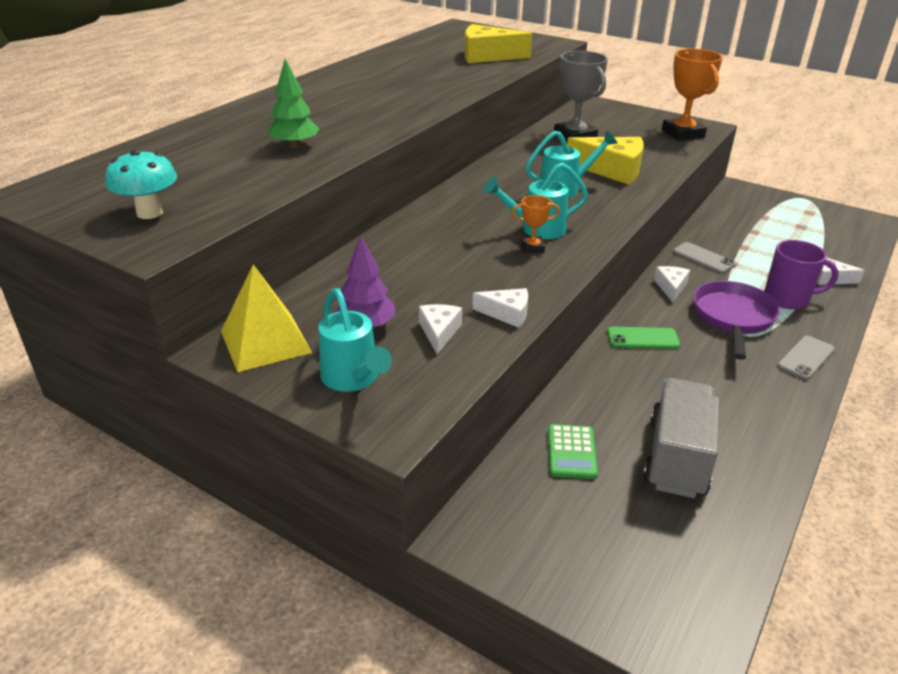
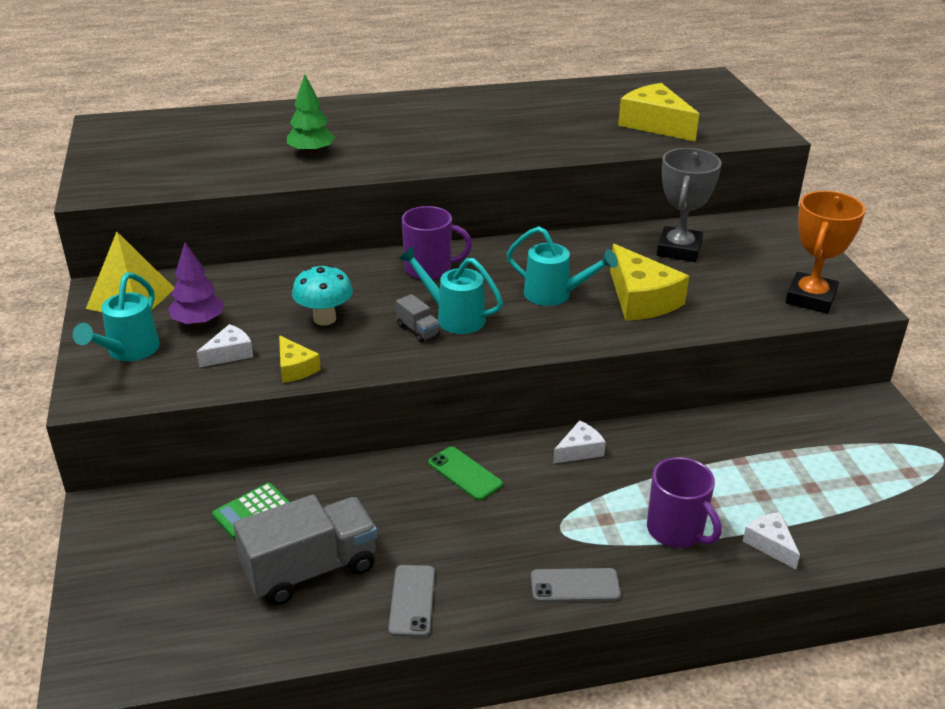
camera: 45 degrees right, 0 degrees up
turquoise mushroom [106,149,177,219] -> turquoise mushroom moved to [292,265,353,325]
white cheese [472,288,528,328] -> yellow cheese [279,335,321,383]
orange trophy [512,195,560,253] -> grey truck [396,294,440,342]
grey phone [673,242,736,273] -> grey phone moved to [388,565,435,637]
purple pan [693,281,780,360] -> none
none -> purple mug [402,206,472,280]

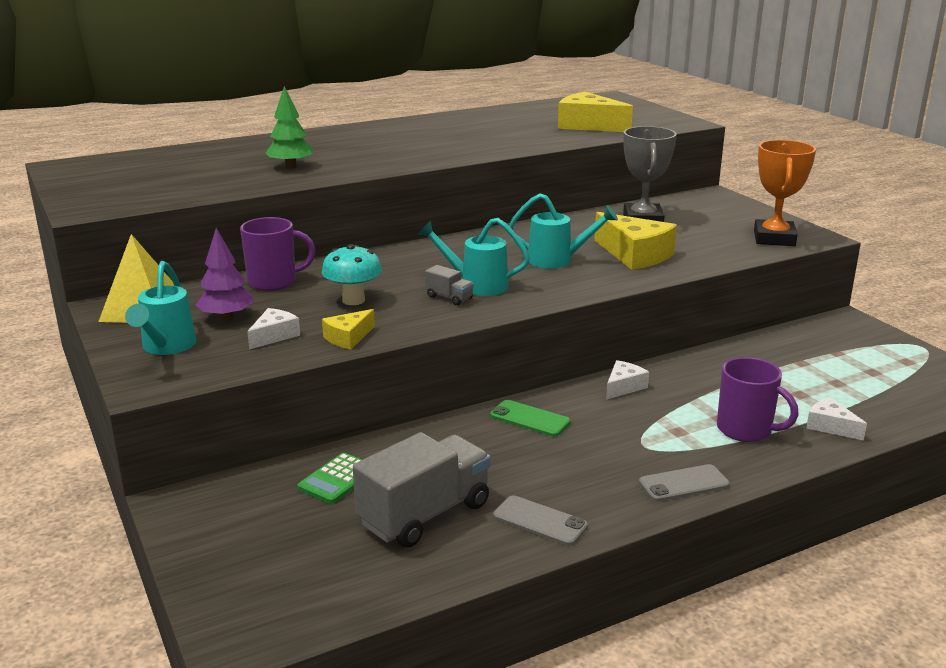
camera: 15 degrees left, 10 degrees down
yellow cheese [279,335,321,383] -> yellow cheese turned 90 degrees clockwise [322,309,375,349]
grey phone [388,565,435,637] -> grey phone turned 45 degrees counterclockwise [493,495,588,546]
purple mug [402,206,472,280] -> purple mug moved to [240,217,316,291]

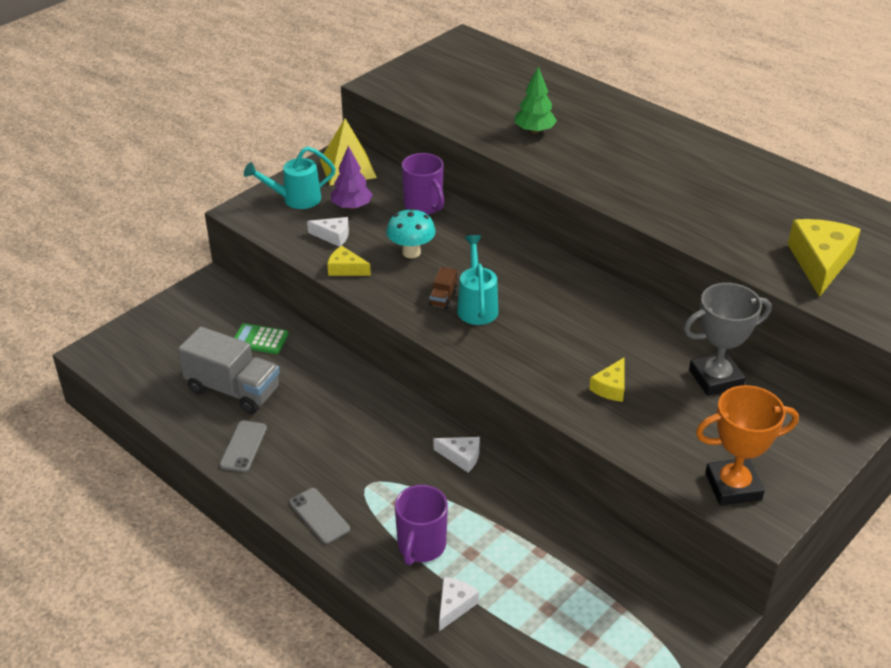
camera: 70 degrees right, 15 degrees up
grey truck [425,265,474,305] -> brown truck [429,267,457,309]
green phone [490,400,570,436] -> none
turquoise watering can [509,193,618,269] -> none
yellow cheese [594,212,677,270] -> yellow cheese [589,357,625,402], size x0.54

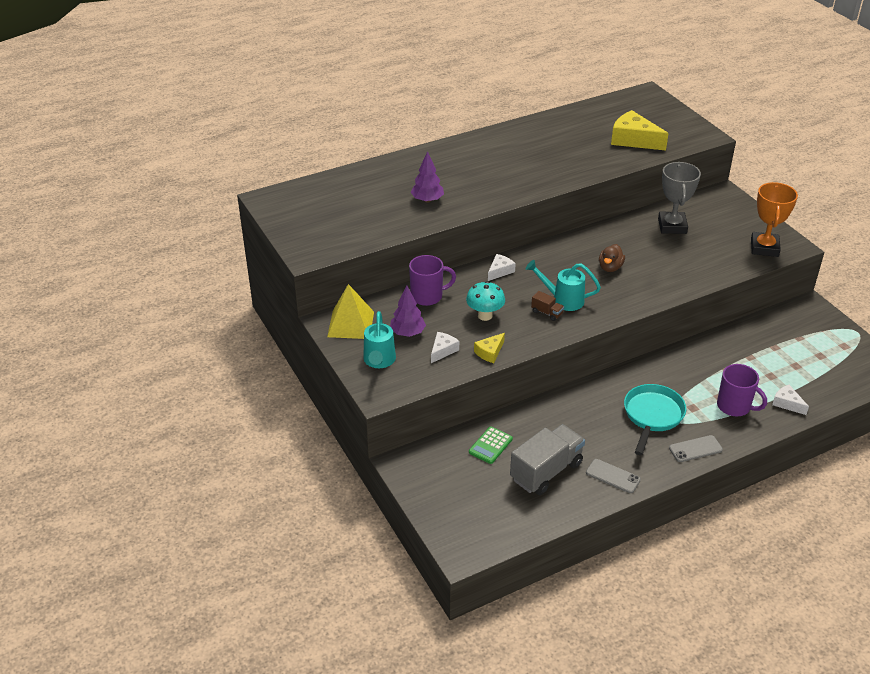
camera: 70 degrees left, 0 degrees up
white cheese [434,437,480,472] -> white cheese moved to [488,254,516,281]
green tree [514,67,557,134] -> purple tree [411,151,444,203]
yellow cheese [589,357,625,402] -> none
none -> brown duck [599,244,625,272]
none -> turquoise pan [624,384,686,455]

